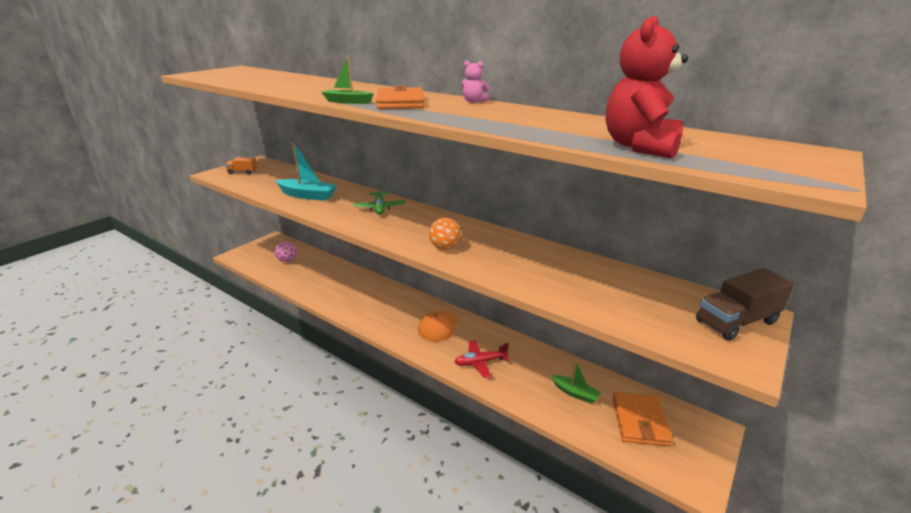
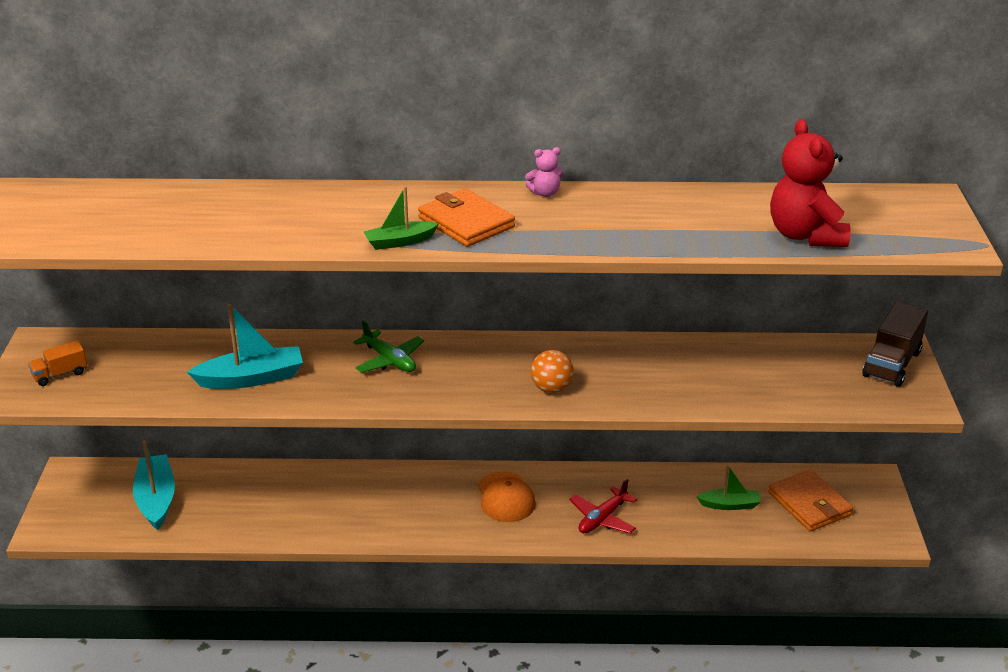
camera: 35 degrees left, 5 degrees up
pink ball [275,241,297,262] -> turquoise boat [133,440,175,530]

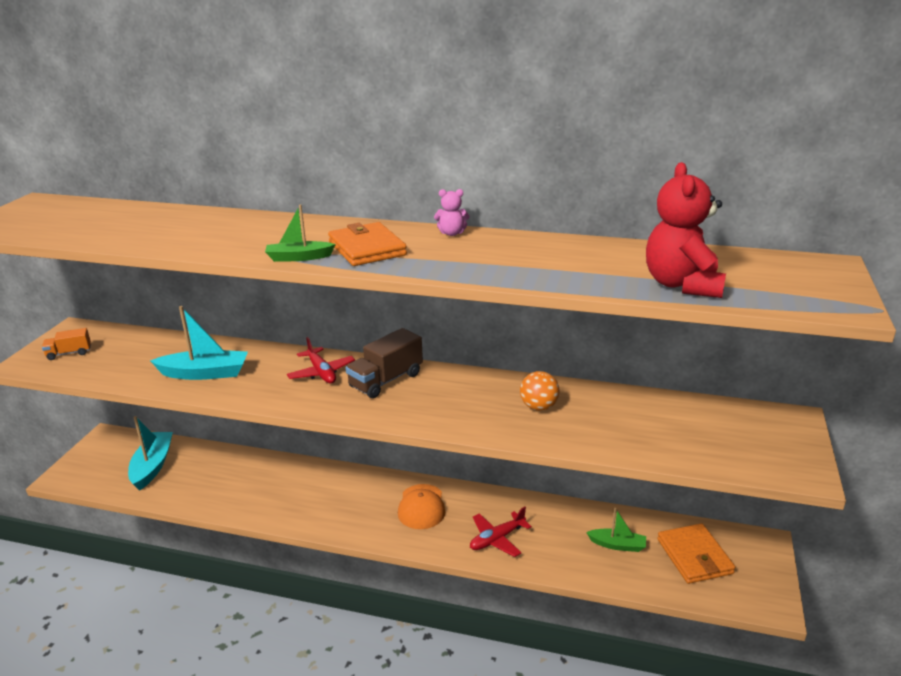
camera: 15 degrees right, 5 degrees down
green plane [353,320,424,373] -> red plane [287,337,355,383]
orange ball [531,350,574,393] -> orange ball moved to [520,371,560,411]
brown truck [862,302,928,387] -> brown truck moved to [345,328,423,398]

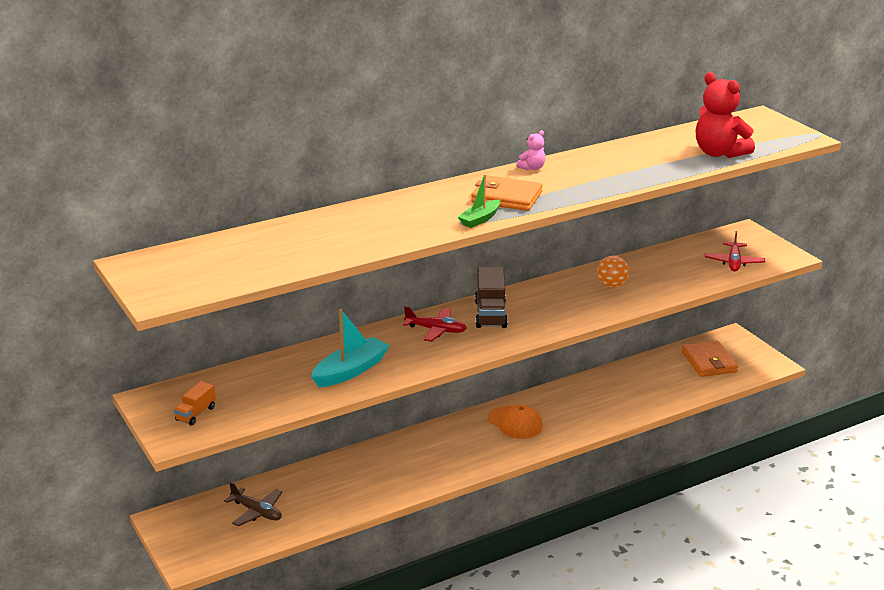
camera: 45 degrees left, 0 degrees up
turquoise boat [128,416,173,491] -> brown plane [224,482,282,526]
red plane [470,507,532,557] -> red plane moved to [705,231,765,272]
green boat [586,508,646,552] -> none
orange wallet [657,523,735,584] -> orange wallet turned 45 degrees clockwise [682,341,738,377]

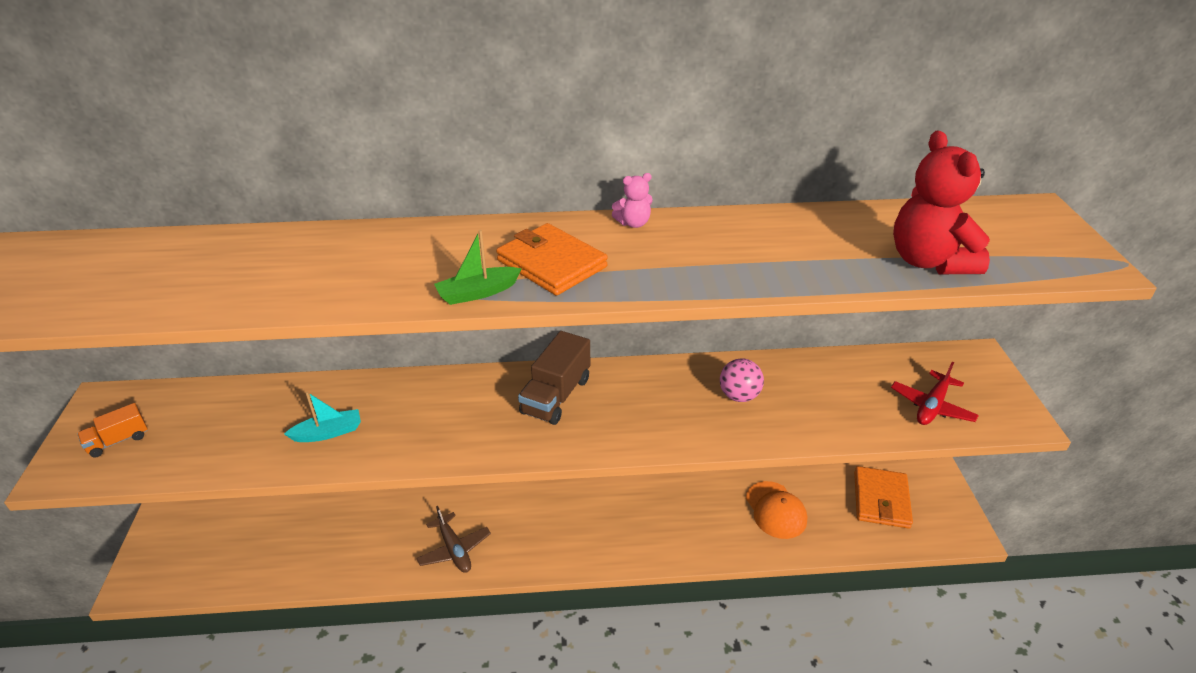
camera: 25 degrees right, 10 degrees up
brown plane [224,482,282,526] -> brown plane moved to [416,506,491,573]
turquoise boat [311,309,390,388] -> turquoise boat [284,392,361,442], size x0.61
red plane [403,306,467,342] -> none
orange cap [488,405,543,439] -> orange cap moved to [746,481,807,539]
orange ball [597,256,629,288] -> pink ball [720,358,764,402]

